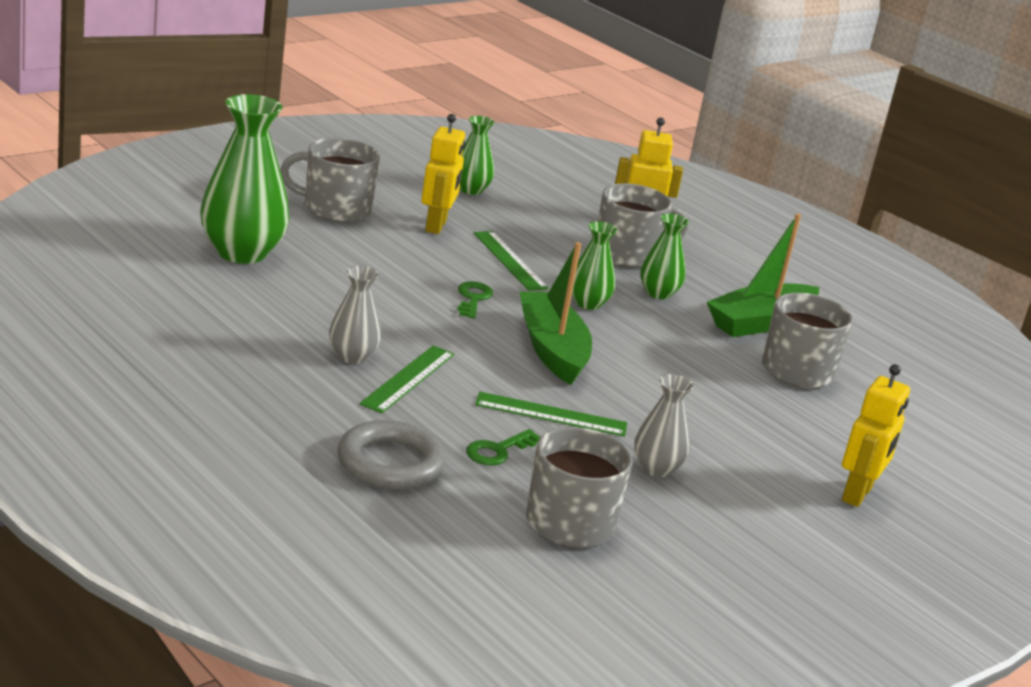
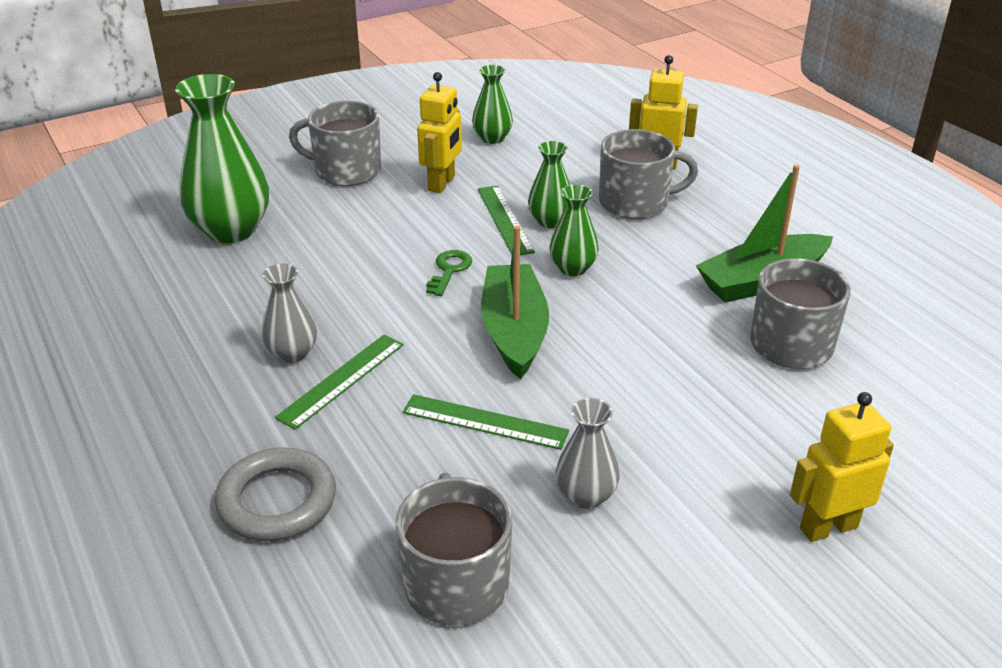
camera: 15 degrees right, 10 degrees up
green key [466,429,541,465] -> none
green vase [640,213,689,299] -> green vase moved to [528,141,570,228]
yellow robot [842,364,910,507] -> yellow robot turned 150 degrees counterclockwise [790,392,894,542]

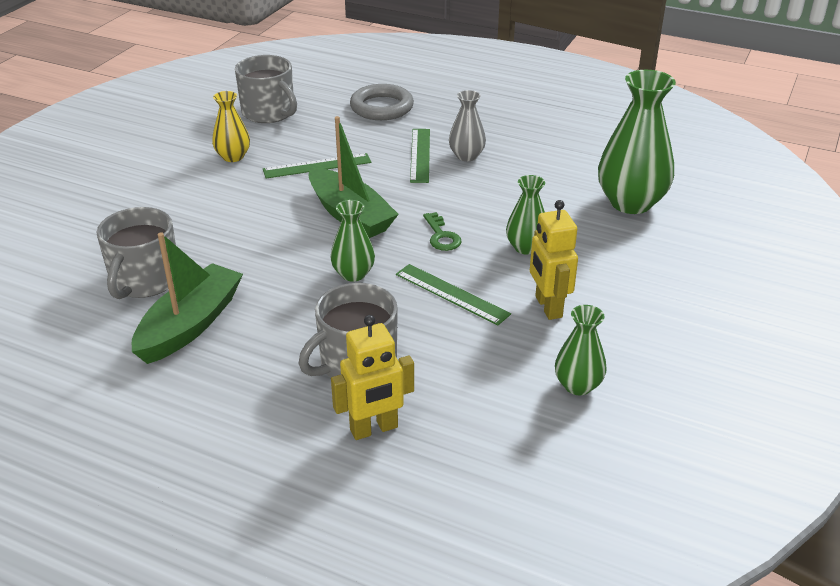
camera: 145 degrees right, 0 degrees up
grey mug [289,101,381,186] -> none
green vase [528,141,570,228] -> green vase moved to [506,175,545,255]
grey vase [556,398,620,509] -> yellow vase [212,91,250,162]
yellow robot [790,392,894,542] -> none

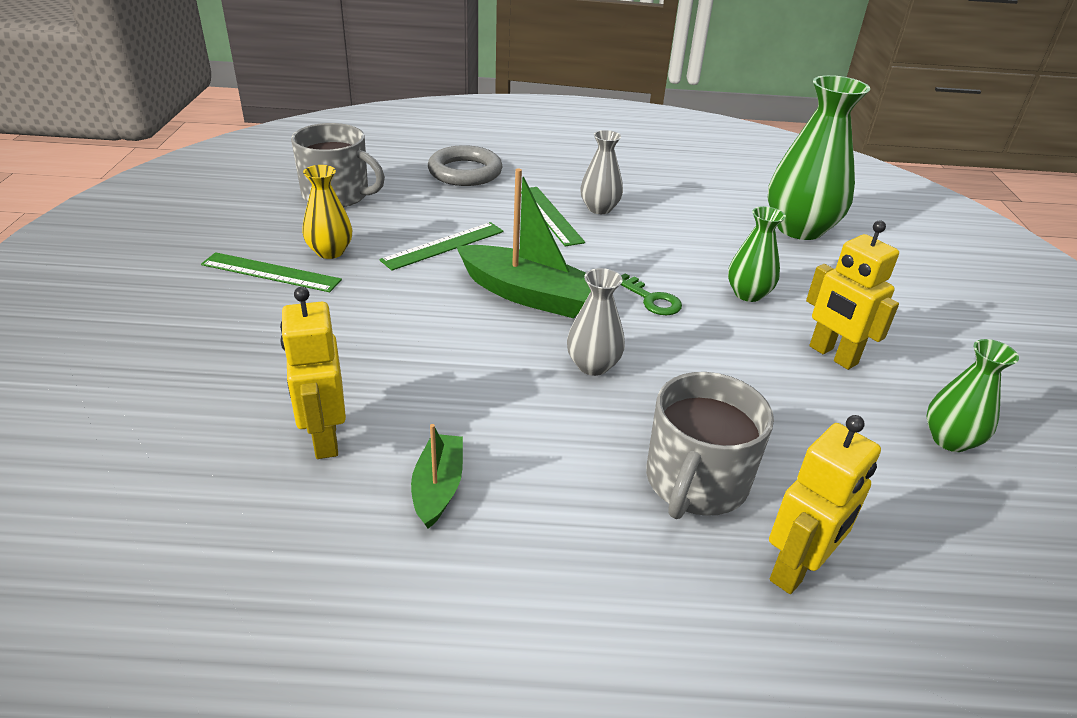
camera: 25 degrees left, 0 degrees up
grey mug [97,207,176,299] -> yellow robot [280,287,346,459]
green boat [131,233,243,364] -> green boat [411,424,463,529], size x0.55
green vase [330,200,375,282] -> grey vase [567,268,625,376]
green ruler [396,264,511,325] -> green ruler moved to [201,252,342,292]

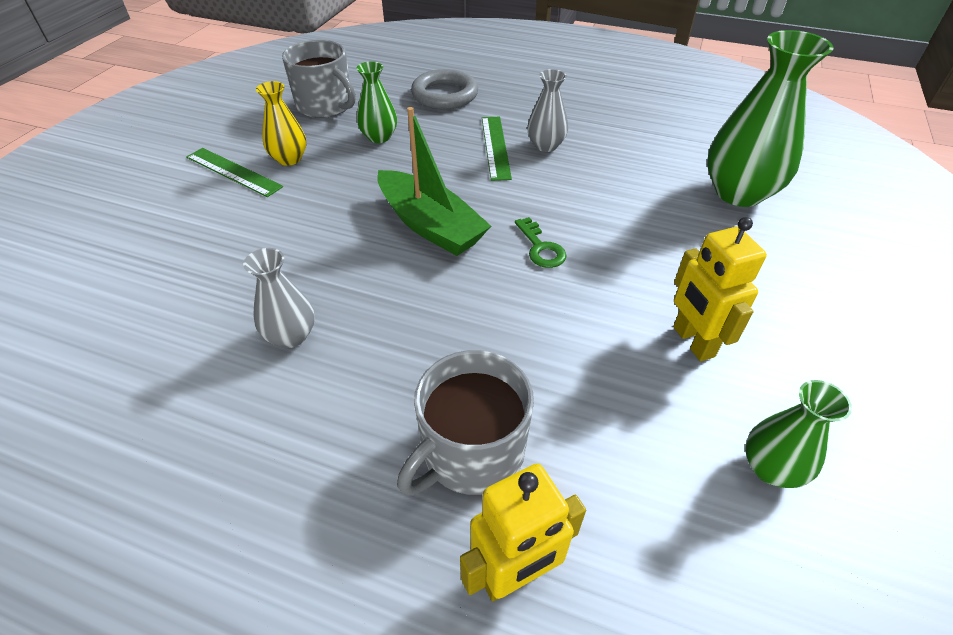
camera: 20 degrees right, 10 degrees up
yellow robot [280,287,346,459] -> none
green ruler [380,222,504,271] -> none
green boat [411,424,463,529] -> none
grey vase [567,268,625,376] -> grey vase moved to [243,248,315,348]
green vase [728,206,786,302] -> green vase moved to [356,61,397,143]

